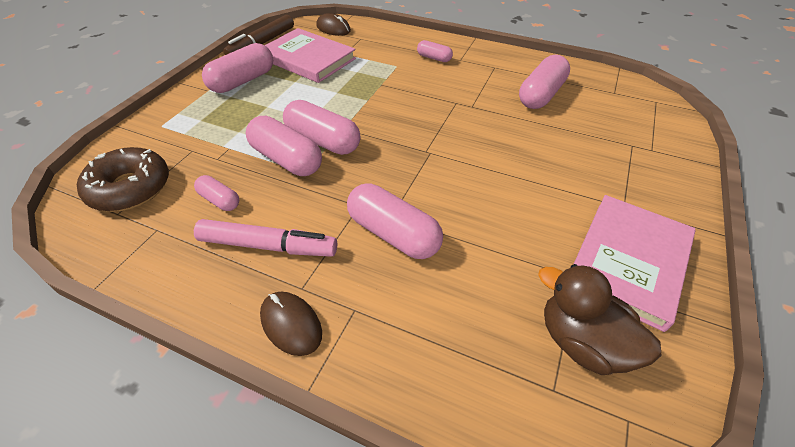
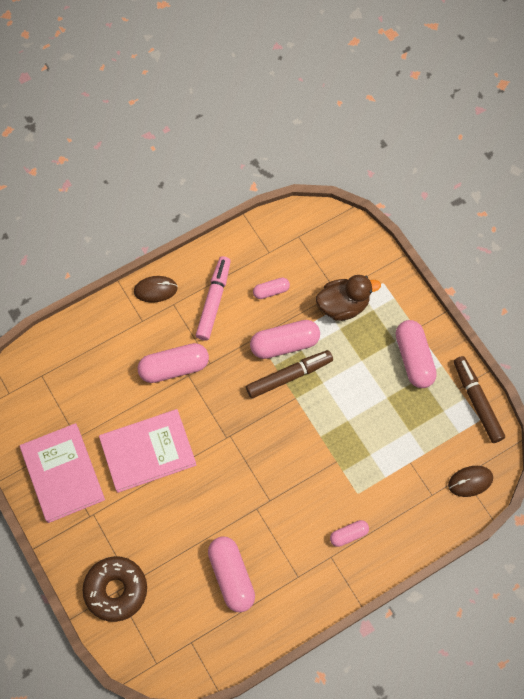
camera: 125 degrees right, 20 degrees up
brown donut [77,147,169,212] -> brown donut moved to [83,556,147,622]
pink marker [194,219,337,257] -> pink marker turned 150 degrees clockwise [196,256,231,341]
pink book [264,28,356,83] -> pink book moved to [99,409,196,493]
pink capsule [283,100,361,155] -> brown marker [246,350,333,398]
brown duck [538,264,662,375] -> brown duck moved to [316,275,381,321]

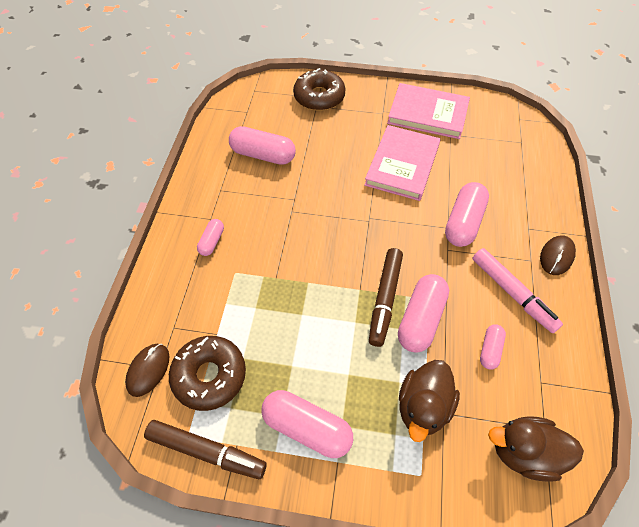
camera: 130 degrees right, 10 degrees down
none -> brown donut [169,336,246,411]
none -> brown duck [488,416,584,482]

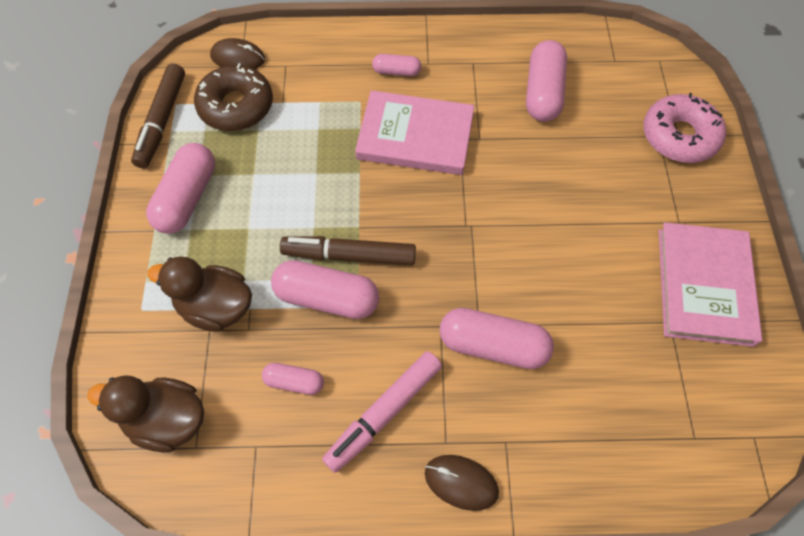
camera: 80 degrees right, 5 degrees up
brown donut [293,68,346,111] -> pink donut [643,93,726,163]
pink book [364,125,440,201] -> pink book moved to [355,90,474,175]
brown duck [488,416,584,482] -> brown duck turned 75 degrees counterclockwise [87,375,204,453]

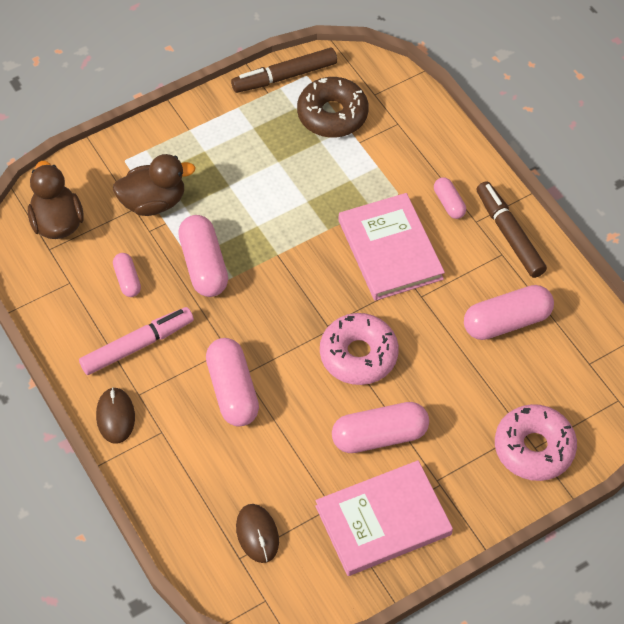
camera: 60 degrees right, 5 degrees down
pink capsule [146,143,215,234] -> pink capsule moved to [332,402,429,453]
brown duck [147,257,252,332] -> brown duck turned 90 degrees clockwise [113,154,196,216]
brown mouse [210,38,265,69] -> brown mouse moved to [236,504,279,563]
brown marker [280,236,416,265] -> brown marker moved to [477,181,547,278]
pink marker [322,351,442,473] -> pink marker turned 135 degrees clockwise [79,307,194,375]
none -> pink donut [320,313,399,385]

